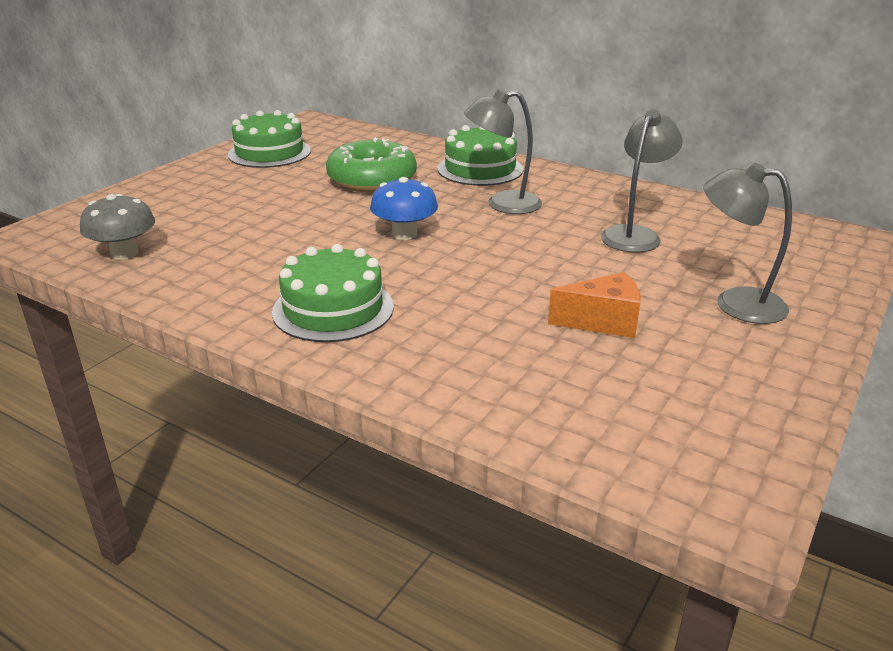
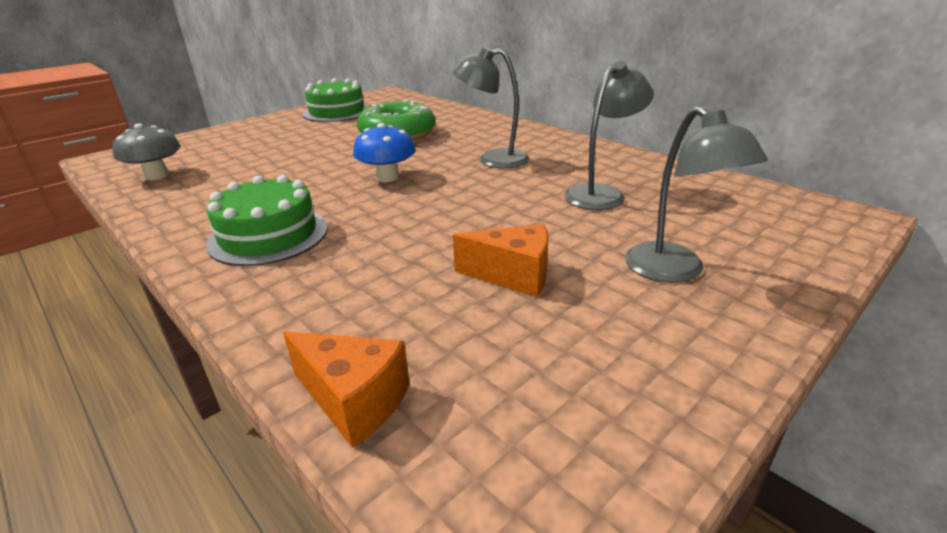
camera: 15 degrees right, 0 degrees up
green cake [437,125,523,186] -> none
grey lamp [703,163,792,324] -> grey lamp turned 150 degrees counterclockwise [625,106,768,283]
none -> orange cheese [283,331,410,448]

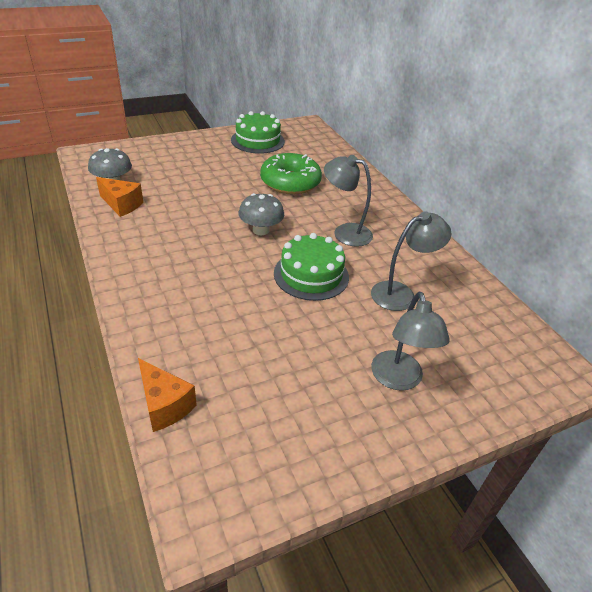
camera: 15 degrees right, 10 degrees up
green cake [206,175,328,266] -> green cake moved to [274,233,349,301]
blue mushroom [353,123,416,182] -> grey mushroom [238,193,284,235]
orange cheese [453,224,549,297] -> orange cheese moved to [96,177,143,217]

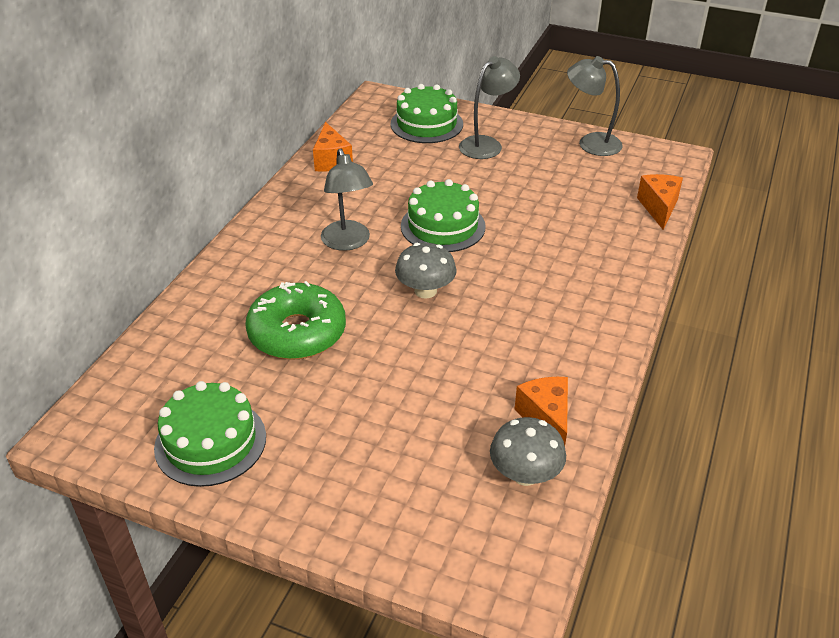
camera: 130 degrees left, 0 degrees up
grey lamp [371,211,451,311] -> grey lamp moved to [567,56,623,156]
none -> orange cheese [313,122,353,172]
none -> green cake [390,84,463,143]

